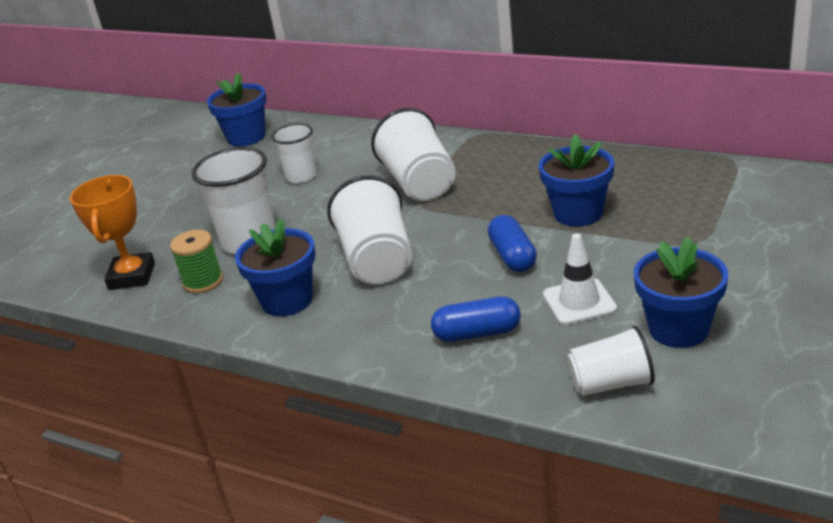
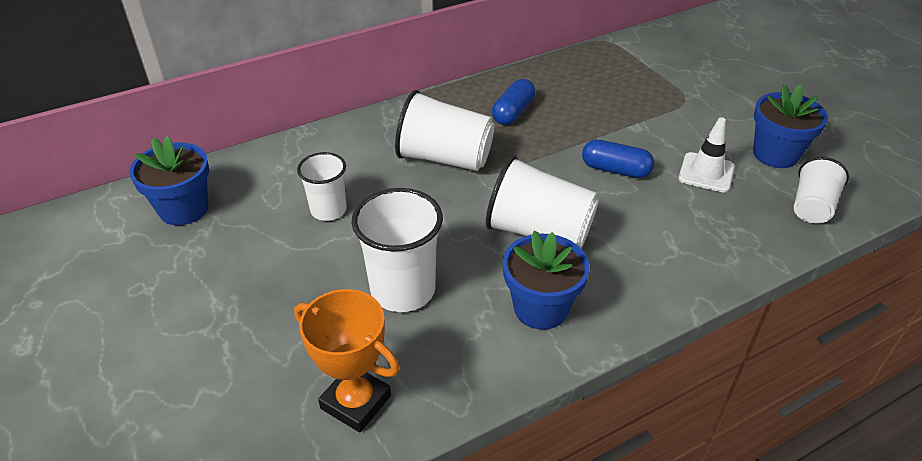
camera: 60 degrees left, 10 degrees up
green spool [170,230,223,293] -> none
blue capsule [431,296,521,342] -> blue capsule moved to [492,79,536,125]
blue flower pot [539,134,614,227] -> none

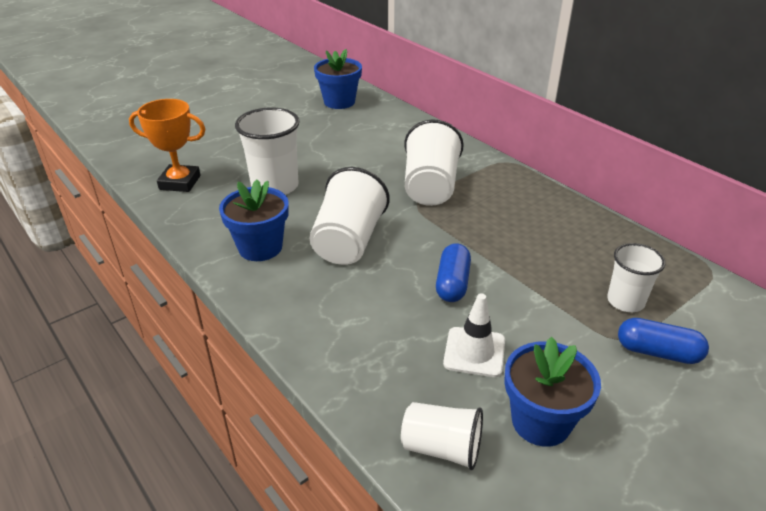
camera: 80 degrees right, 5 degrees down
orange trophy [294,289,400,432] -> orange trophy turned 75 degrees clockwise [129,99,206,192]
white cup [297,152,347,221] -> white cup moved to [607,243,666,312]
blue capsule [492,79,536,125] -> blue capsule moved to [618,318,709,364]

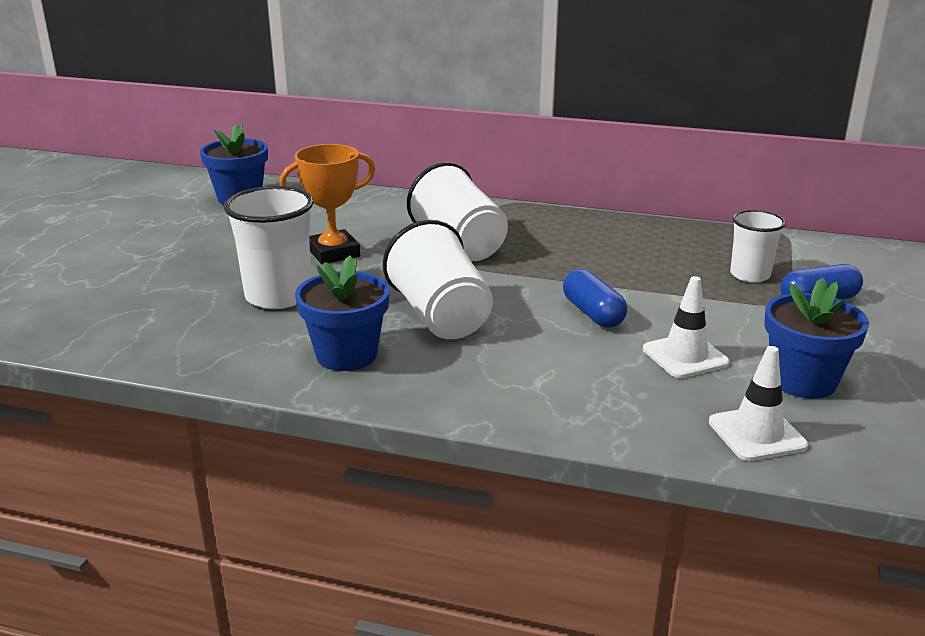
camera: 35 degrees left, 10 degrees down
orange trophy [129,99,206,192] -> orange trophy moved to [279,144,375,264]
white cup [401,402,483,470] -> white traffic cone [709,346,808,461]

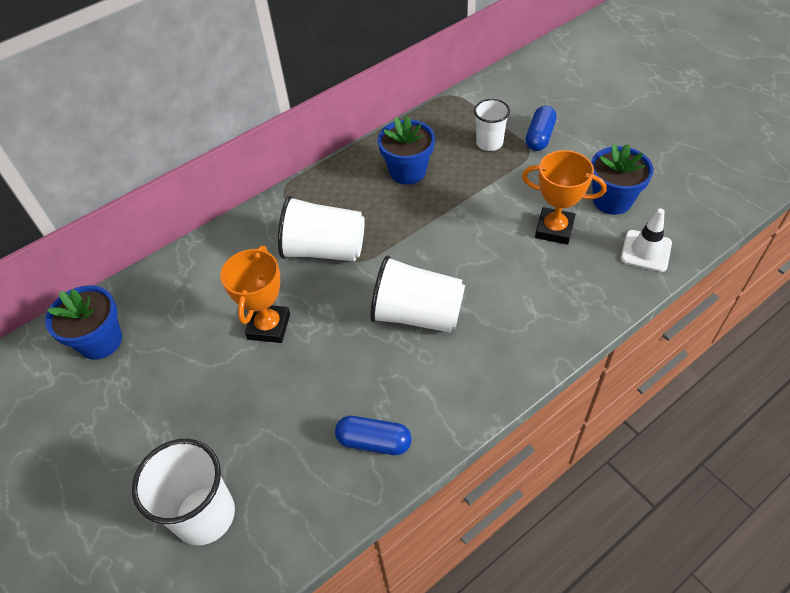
camera: 50 degrees left, 25 degrees up
white cup [224,186,314,309] -> white cup moved to [132,439,235,545]
blue flower pot [295,256,390,371] -> blue flower pot moved to [378,116,435,185]
blue capsule [563,269,627,328] -> blue capsule moved to [335,416,412,455]
white traffic cone [643,276,730,378] -> orange trophy [522,150,607,245]

